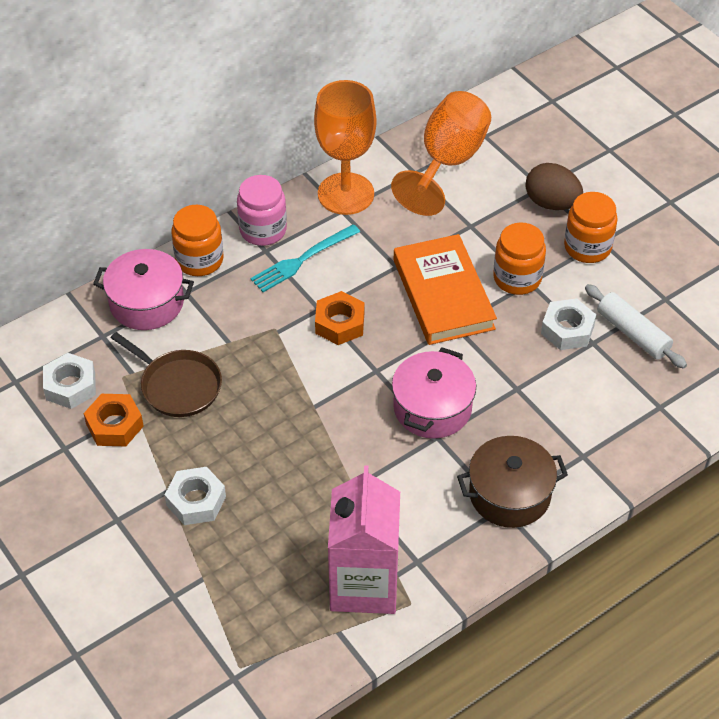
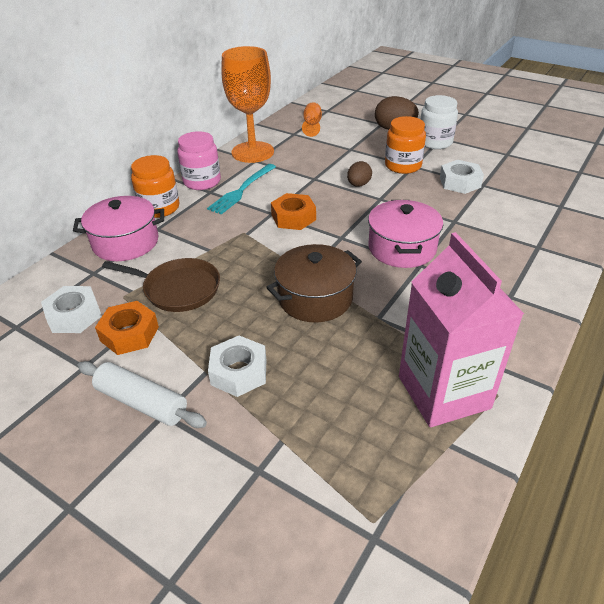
camera: 20 degrees left, 10 degrees down
orange goblet [391,91,491,216] -> orange goblet [302,102,322,137], size x0.45
orange book [394,234,497,345] -> brown egg [347,161,372,187]
brown pot [457,436,568,528] -> brown pot moved to [266,244,362,323]
orange jar [564,192,618,263] -> white jar [420,95,458,149]
white rolling pin [585,284,687,369] -> white rolling pin moved to [78,361,207,428]

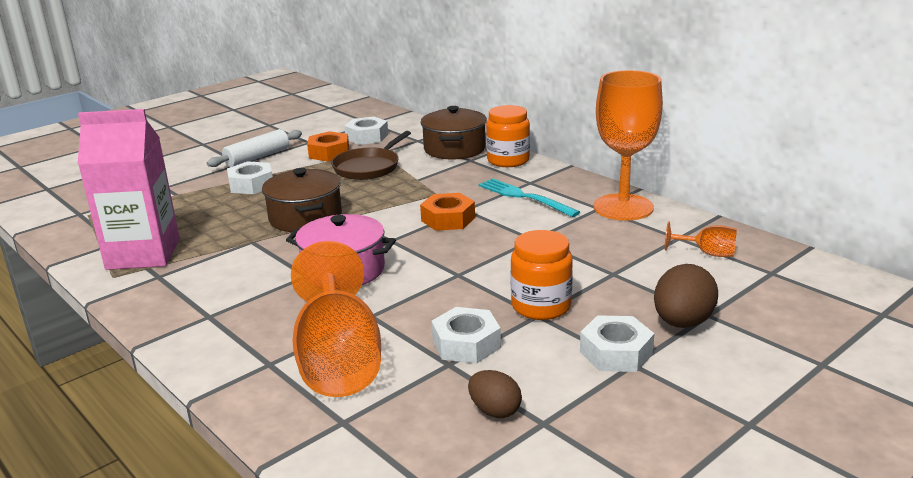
camera: 105 degrees right, 15 degrees down
pink pot [73,196,164,261] -> brown pot [421,106,487,160]
pink jar [177,131,221,190] -> none
brown egg [347,161,372,187] -> brown egg moved to [468,370,522,418]
white jar [420,95,458,149] -> white nut [580,315,655,372]
none -> orange goblet [291,241,381,397]

